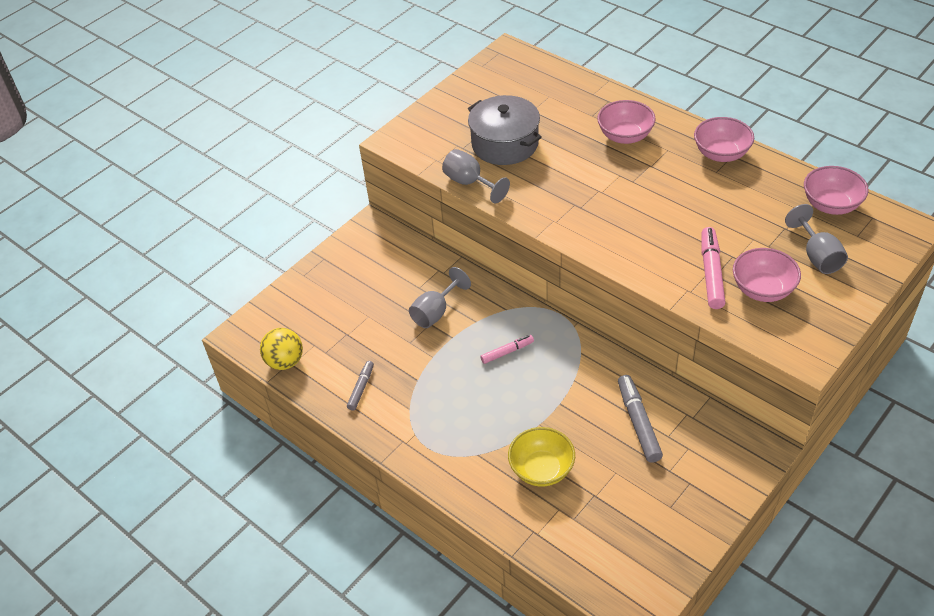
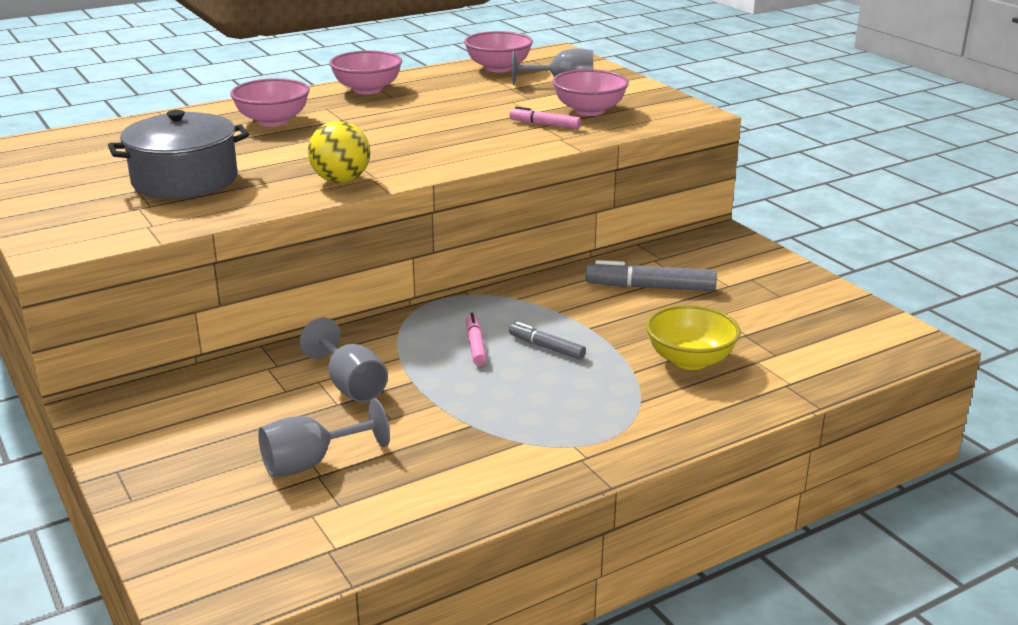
camera: 75 degrees left, 20 degrees down
yellow ball [260,328,303,370] -> yellow ball moved to [308,121,370,183]
grey marker [347,361,374,410] -> grey marker moved to [509,322,586,360]
grey goblet [442,149,510,204] -> grey goblet moved to [258,398,390,477]
pink marker [701,227,726,309] -> pink marker [509,107,581,129], size x0.60

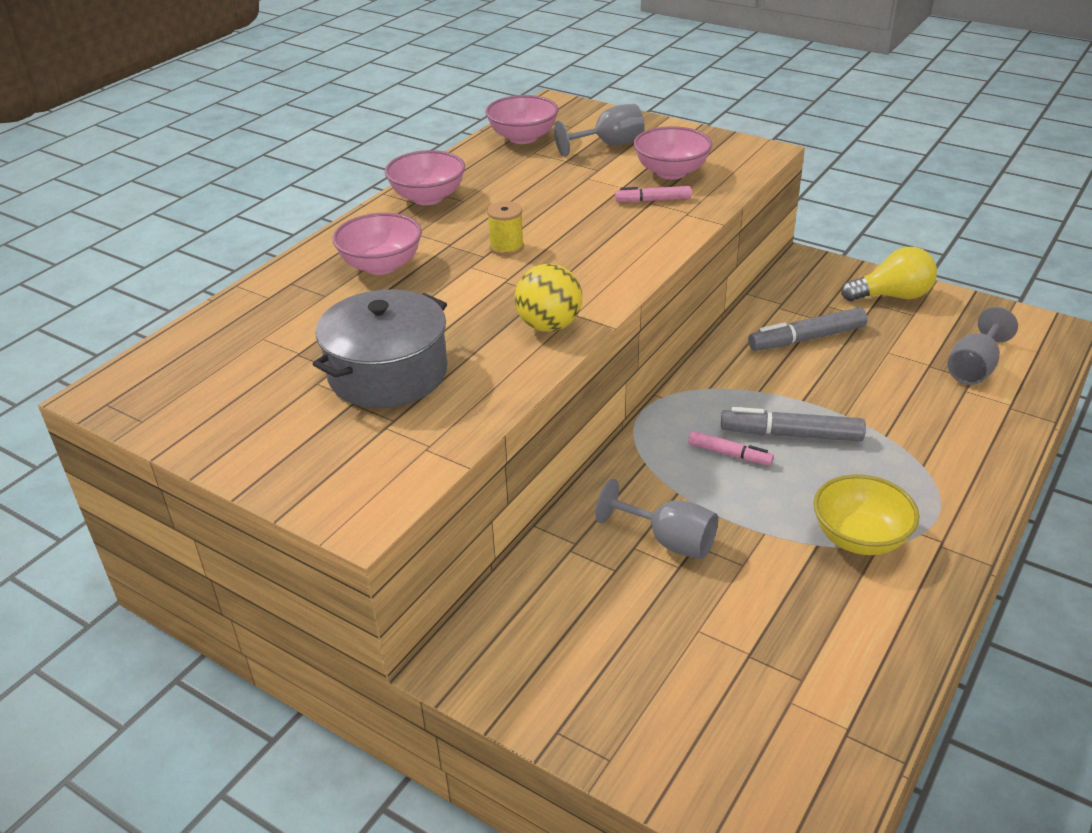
camera: 25 degrees left, 10 degrees up
grey goblet [258,398,390,477] -> grey goblet moved to [947,307,1018,385]
pink marker [466,313,487,366] -> pink marker turned 150 degrees clockwise [688,431,774,466]
grey marker [509,322,586,360] -> grey marker [721,407,866,442], size x1.66
yellow bowl [646,305,741,370] -> yellow bowl moved to [814,474,919,555]
none -> yellow spool [487,201,524,256]
none -> yellow light bulb [841,247,937,301]

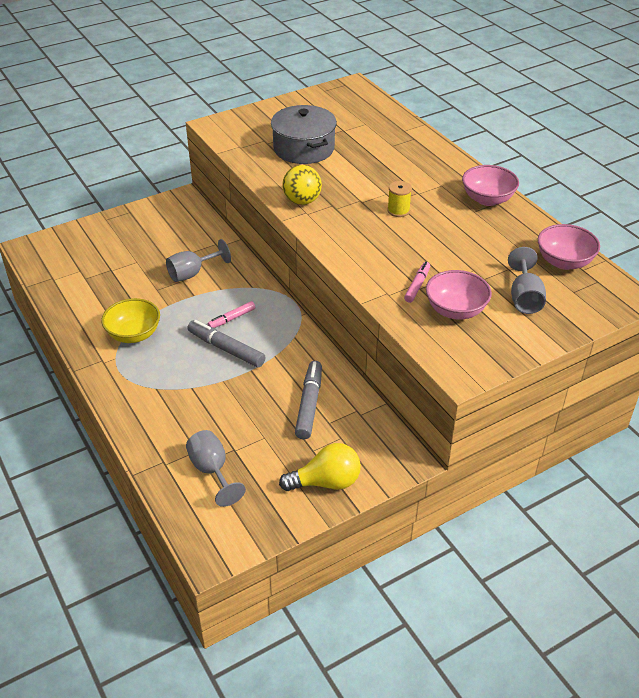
camera: 115 degrees right, 5 degrees up
pink bowl [332,213,422,275] -> none
grey marker [721,407,866,442] -> grey marker turned 90 degrees counterclockwise [187,320,265,368]
yellow light bulb [841,247,937,301] -> yellow light bulb turned 120 degrees counterclockwise [279,443,361,491]

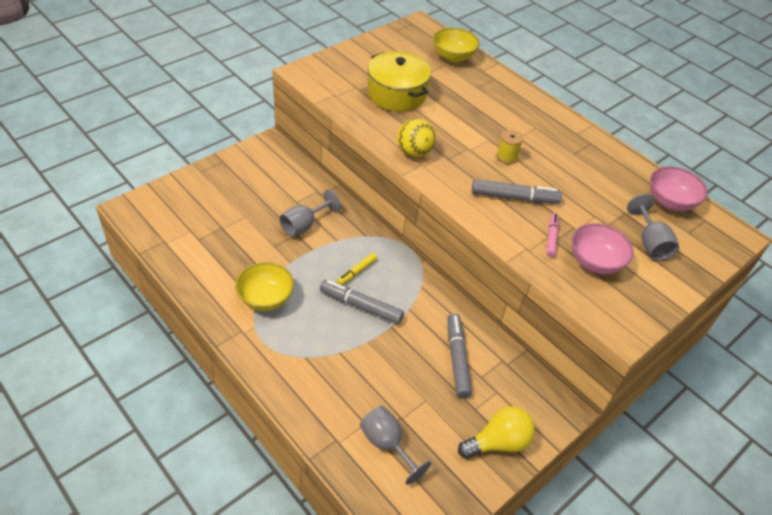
camera: 15 degrees left, 5 degrees up
pink marker [208,301,255,328] -> yellow marker [337,253,377,285]
grey pot [271,105,337,164] -> yellow pot [368,51,431,112]
pink bowl [462,165,519,206] -> none
none -> yellow bowl [433,28,480,63]
none -> grey marker [472,179,562,204]

